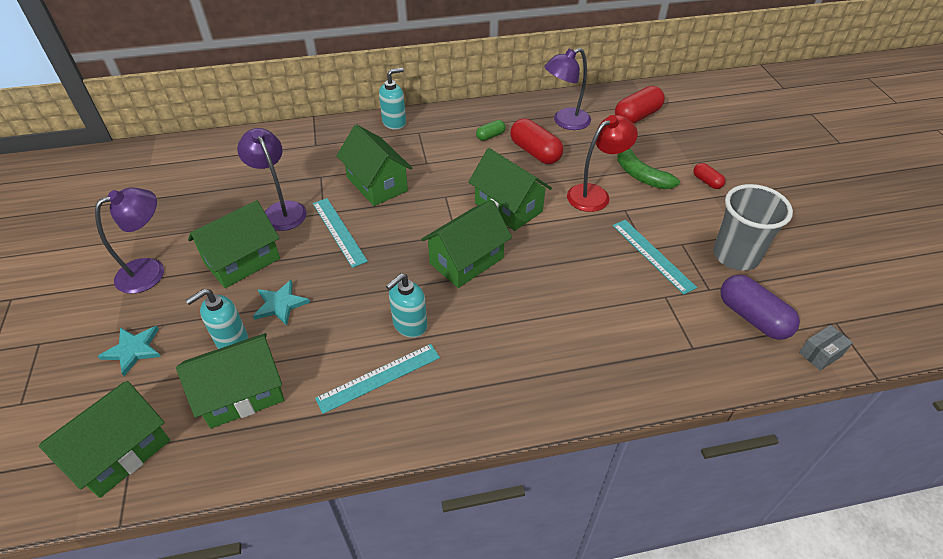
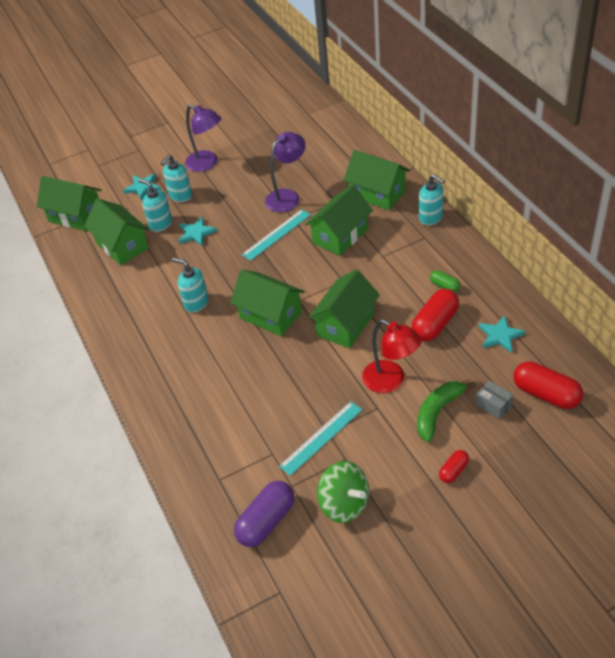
camera: 80 degrees right, 0 degrees up
green house [188,200,280,288] -> green house moved to [344,150,410,210]
turquoise ruler [315,344,440,414] -> none
purple lamp [544,48,591,130] -> turquoise star [478,315,525,353]
grey cup [713,184,793,271] -> green spinning top [317,461,369,523]
grey box [799,325,853,371] -> grey box moved to [476,381,513,419]
none -> turquoise soap dispenser [160,155,192,202]

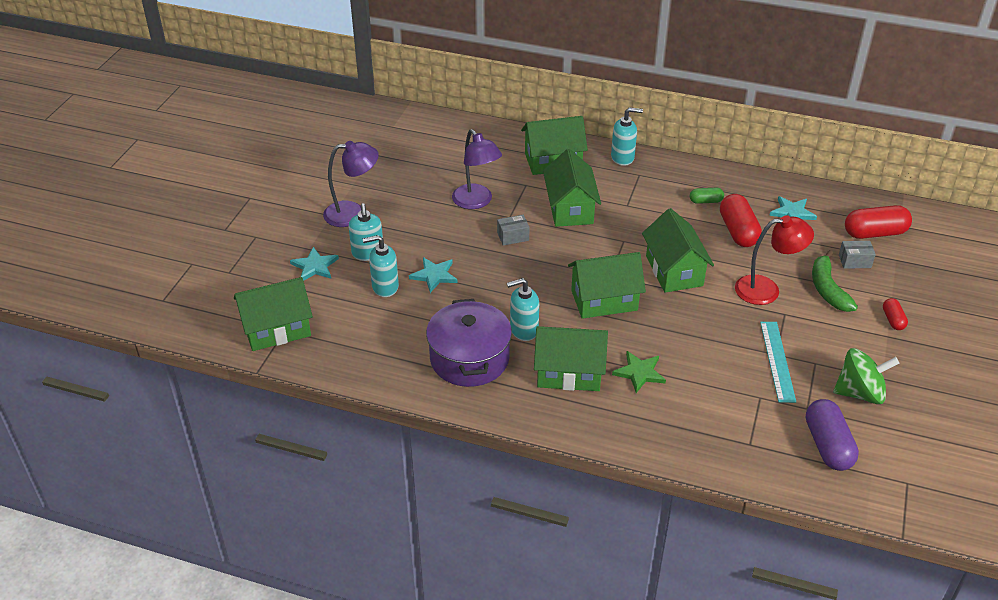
camera: 50 degrees left, 5 degrees down
green house [84,198,149,265] -> green house moved to [534,326,608,391]
turquoise ruler [242,209,311,261] -> grey box [497,215,530,246]
purple lamp [265,132,306,212] -> purple lamp turned 150 degrees clockwise [452,129,502,209]
none -> purple pot [426,299,512,387]
none -> green star [612,351,666,393]

